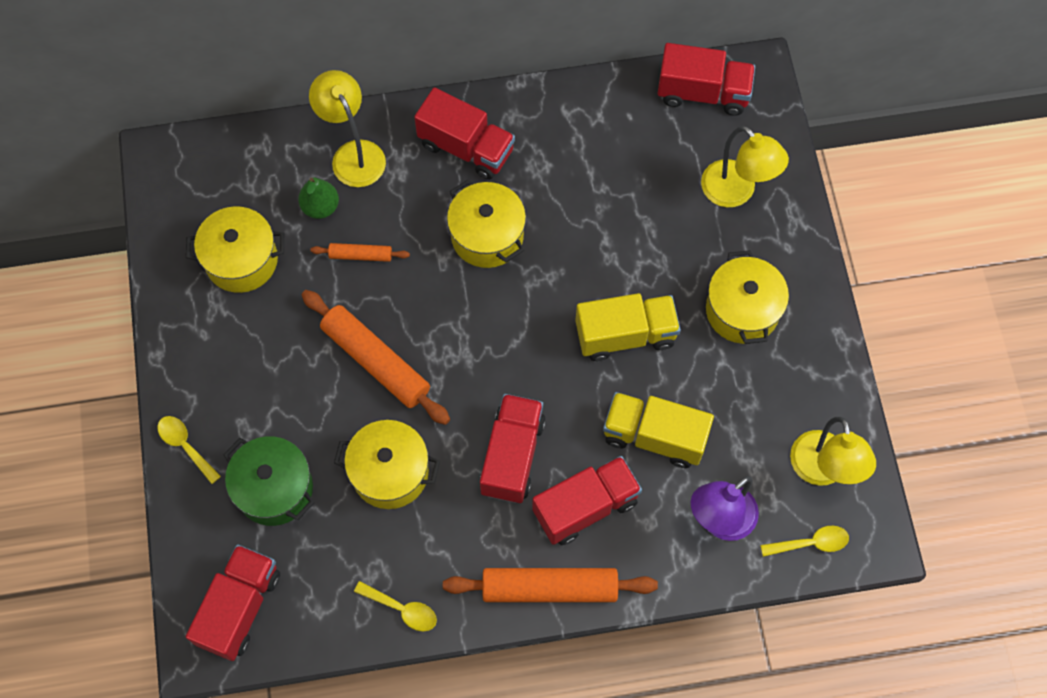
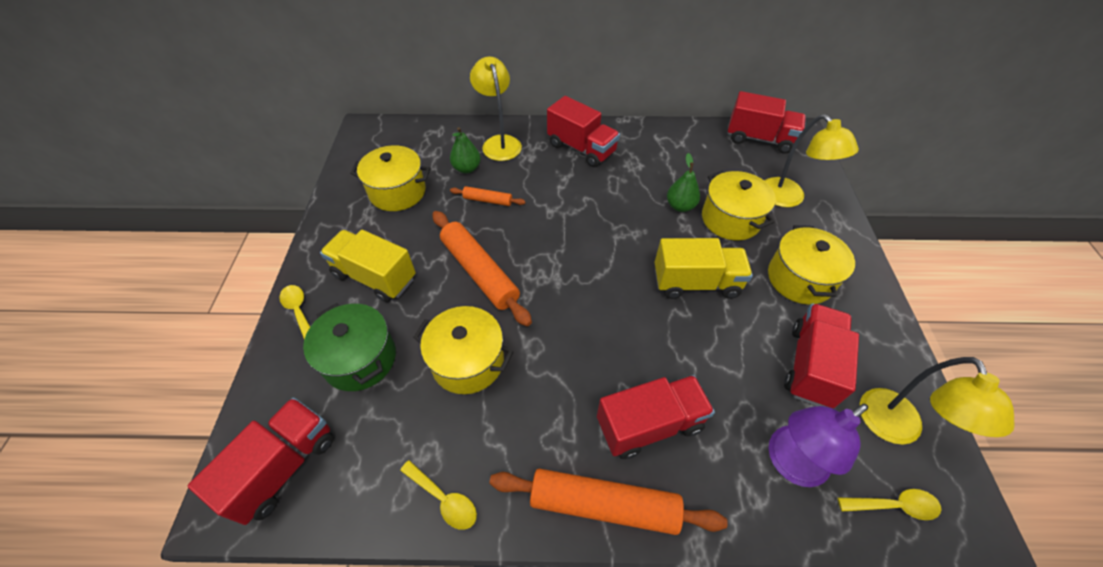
camera: 10 degrees right, 15 degrees down
yellow pot [447,180,526,268] -> yellow pot moved to [702,170,776,241]
red truck [480,394,546,503] -> red truck moved to [784,303,859,408]
yellow truck [603,392,714,468] -> yellow truck moved to [320,230,416,302]
none -> green pear [667,153,700,212]

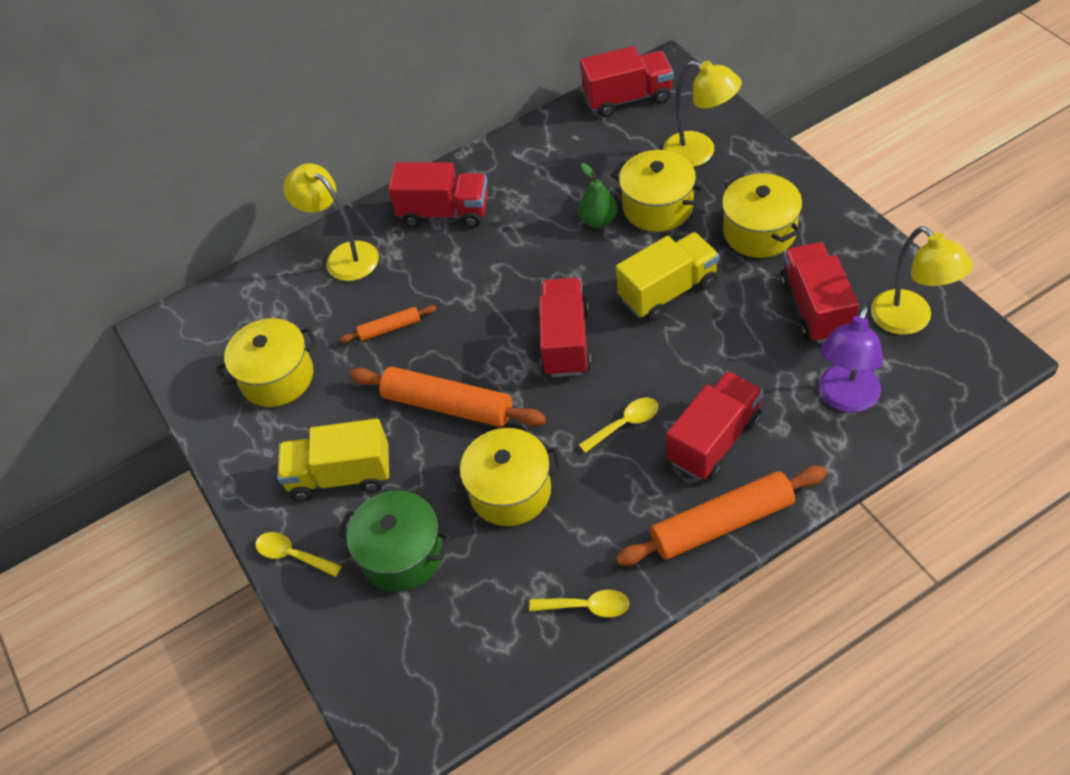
camera: 25 degrees left, 0 degrees up
red truck [187,398,334,525] -> red truck moved to [539,277,591,377]
green pear [450,127,481,173] -> none
yellow spoon [838,489,942,520] -> yellow spoon moved to [579,398,658,453]

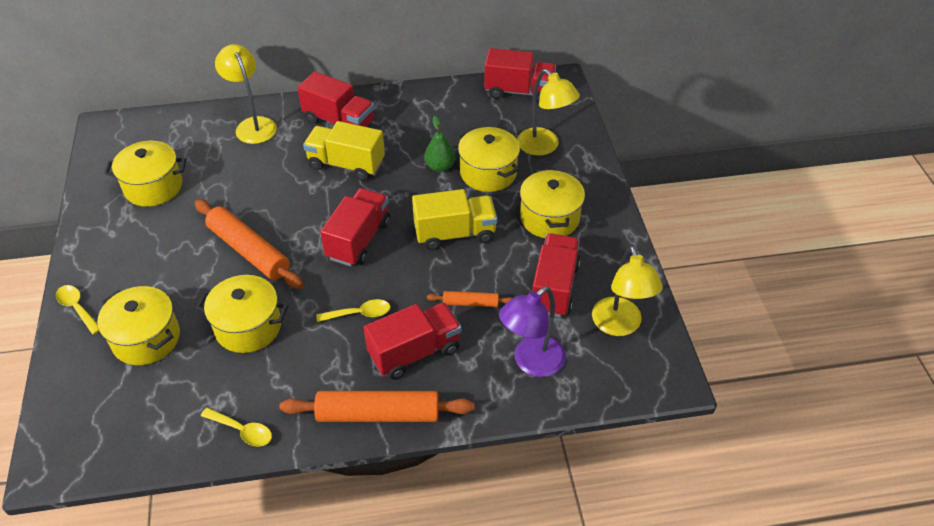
camera: 15 degrees right, 5 degrees down
yellow truck [277,418,389,501] -> yellow truck moved to [303,121,385,181]
green pot [337,490,451,592] -> yellow pot [97,286,180,365]
orange rolling pin [340,305,436,343] -> orange rolling pin moved to [427,291,512,307]

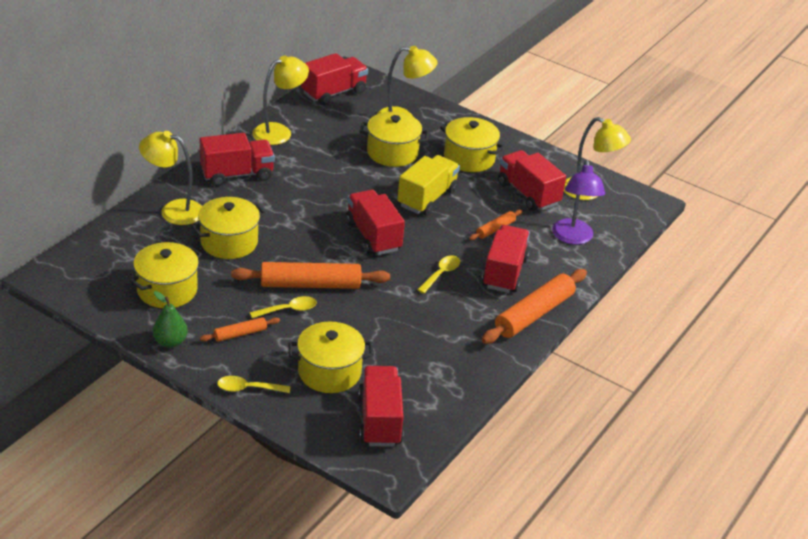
camera: 50 degrees left, 10 degrees down
yellow pot [196,275,288,353] -> yellow pot moved to [191,197,266,259]
yellow spoon [201,408,272,447] -> yellow spoon moved to [250,296,317,318]
yellow truck [303,121,385,181] -> none
green pear [424,116,456,172] -> green pear moved to [153,291,188,348]
none -> orange rolling pin [200,317,280,342]
none -> yellow lamp [252,56,309,145]
none -> red truck [358,366,404,447]

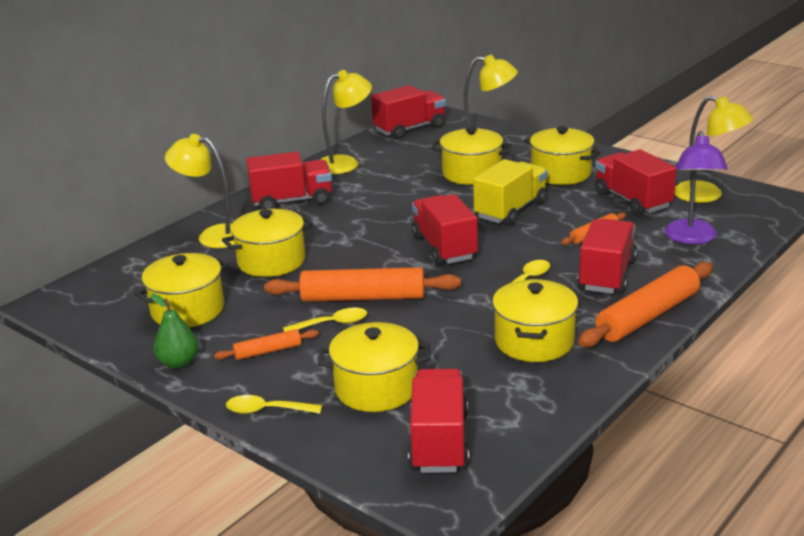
camera: 10 degrees right, 10 degrees down
none -> yellow pot [492,279,578,362]

